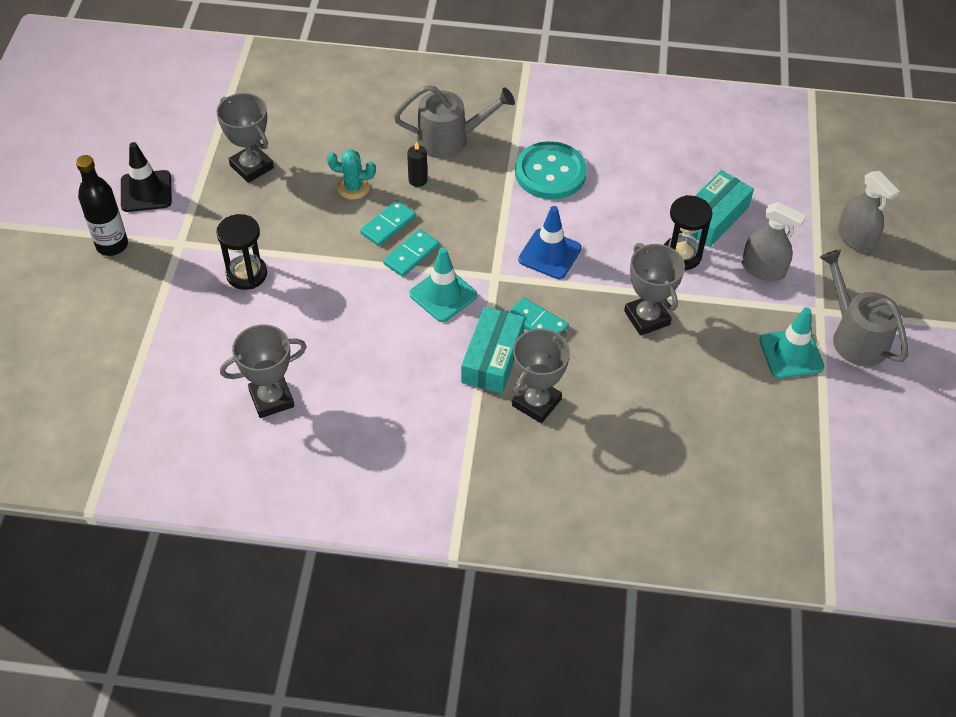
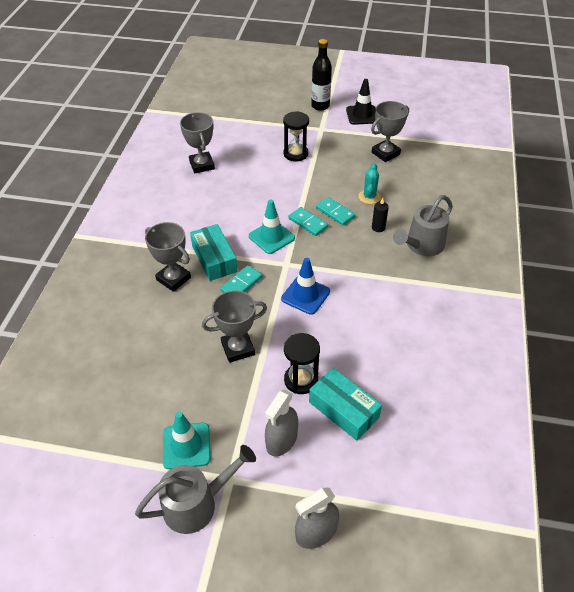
camera: 95 degrees right, 5 degrees down
grey watering can [394,85,515,158] -> grey watering can turned 45 degrees clockwise [393,195,453,256]
turquoise box [461,307,525,393] -> turquoise box turned 45 degrees clockwise [190,224,238,281]
turquoise button [515,141,587,199] -> none

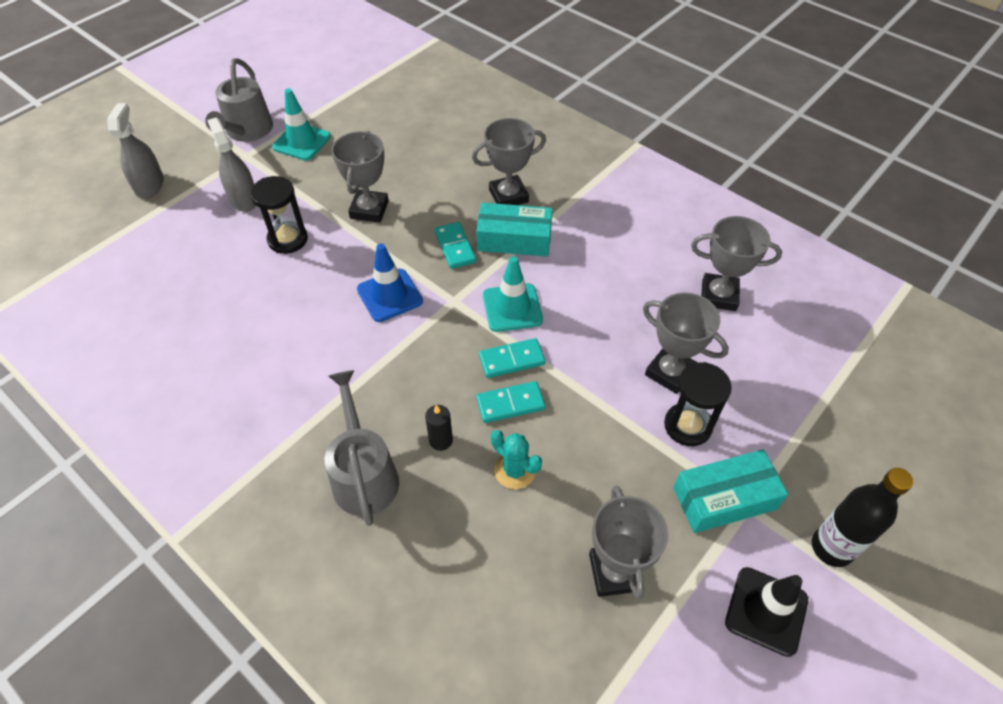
camera: 120 degrees right, 5 degrees up
turquoise box [309,368,382,441] -> turquoise box moved to [673,449,788,533]
none -> grey trophy [643,292,729,394]

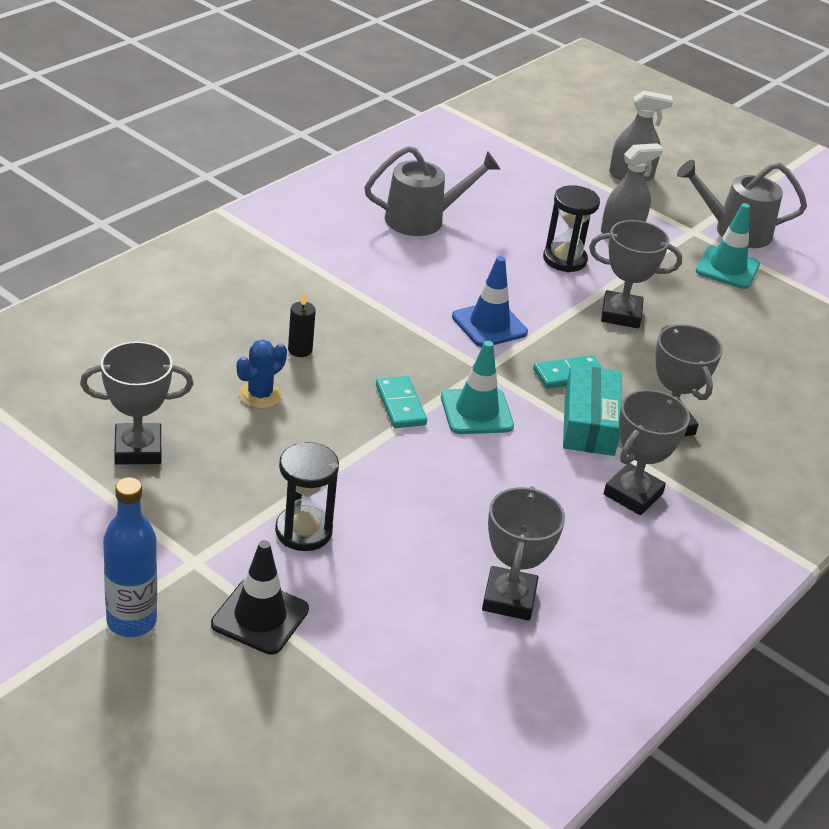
camera: 85 degrees right, 15 degrees down
grey watering can [325,370,399,526] -> grey watering can moved to [364,146,501,236]
turquoise domino [476,381,545,423] -> none
turquoise cactus [491,430,542,489] -> blue cactus [237,340,287,409]
grey trophy [643,292,729,394] -> grey trophy moved to [603,390,690,515]
turquoise box [673,449,788,533] -> none
black traffic cone [725,567,808,657] -> black traffic cone moved to [211,540,309,655]
black bottle [812,468,913,567] -> blue bottle [103,477,157,637]

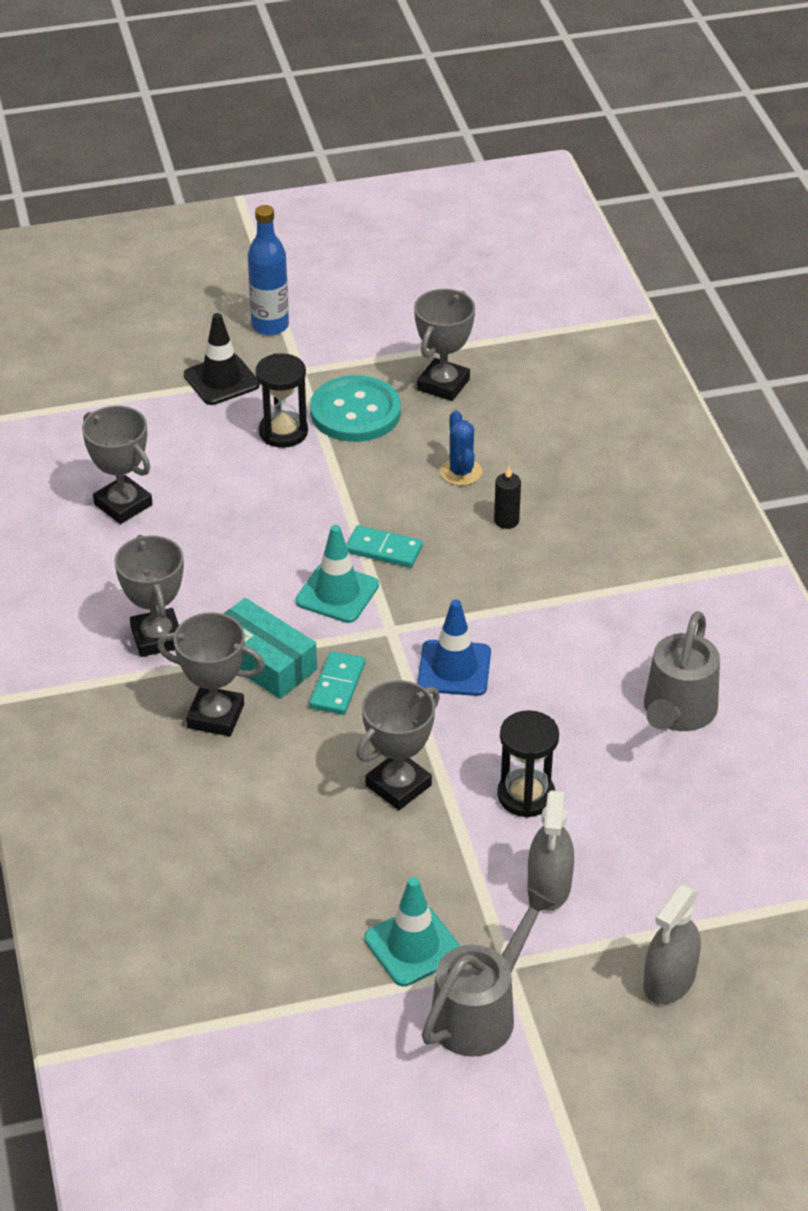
camera: 130 degrees right, 5 degrees up
none -> turquoise button [310,375,401,442]

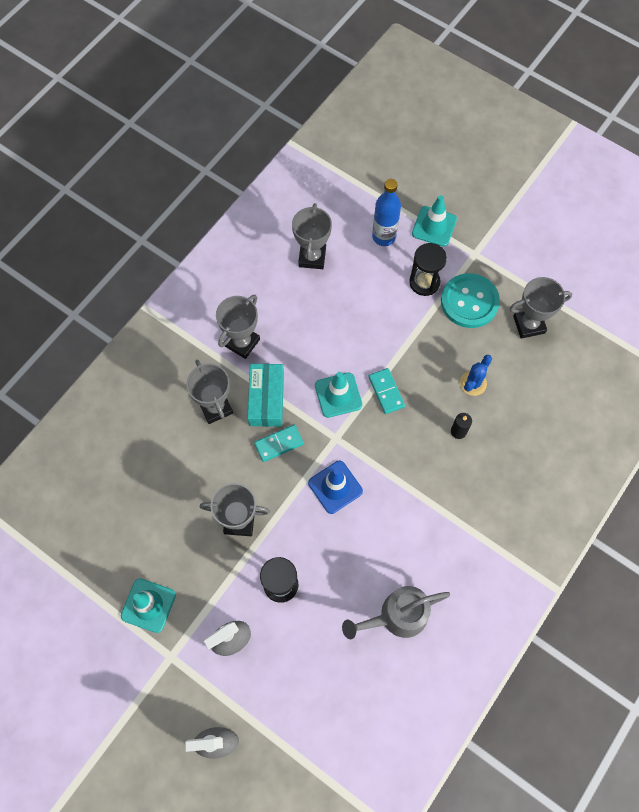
camera: 50 degrees right, 25 degrees up
black traffic cone [184,313,260,405] -> turquoise traffic cone [412,195,457,247]
blue bottle [248,205,289,336] -> blue bottle moved to [372,179,401,246]
grey watering can [421,888,556,1057] -> none

